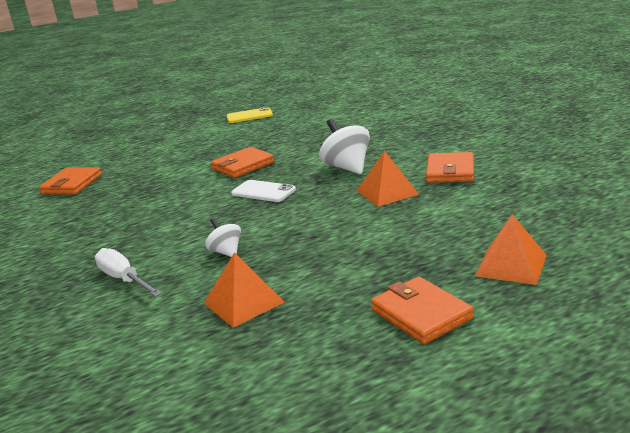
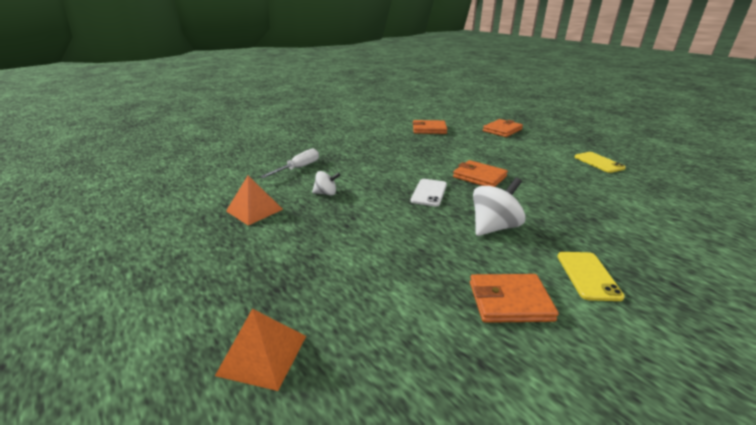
camera: 75 degrees right, 5 degrees up
white spinning top [205,218,241,257] -> white spinning top turned 45 degrees clockwise [312,171,340,196]
orange pyramid [357,151,419,207] -> none
orange wallet [371,276,474,344] -> orange wallet moved to [483,119,523,137]
none -> yellow phone [557,252,625,301]

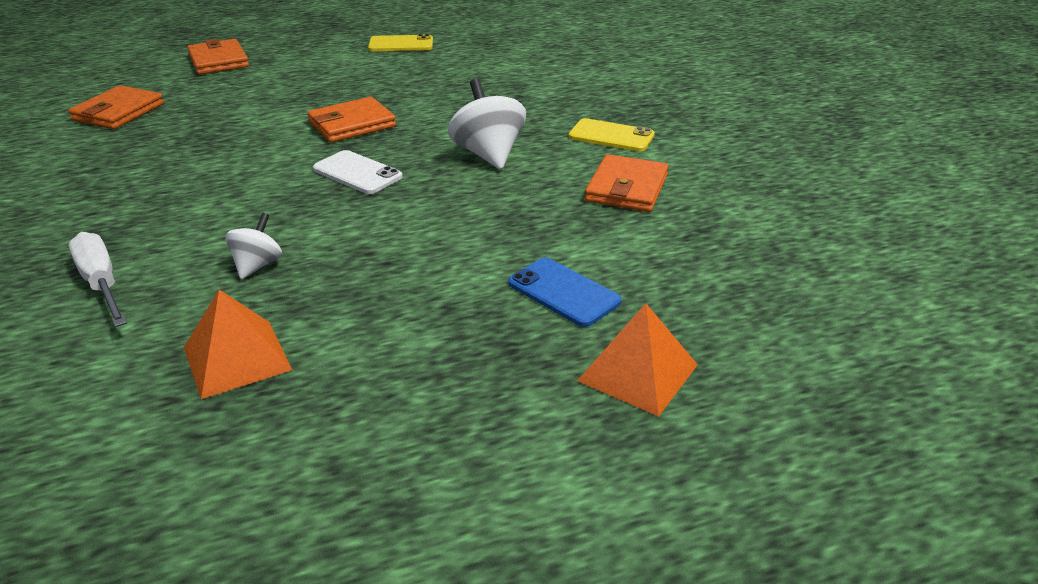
camera: 70 degrees left, 5 degrees up
none -> blue phone [508,258,621,327]

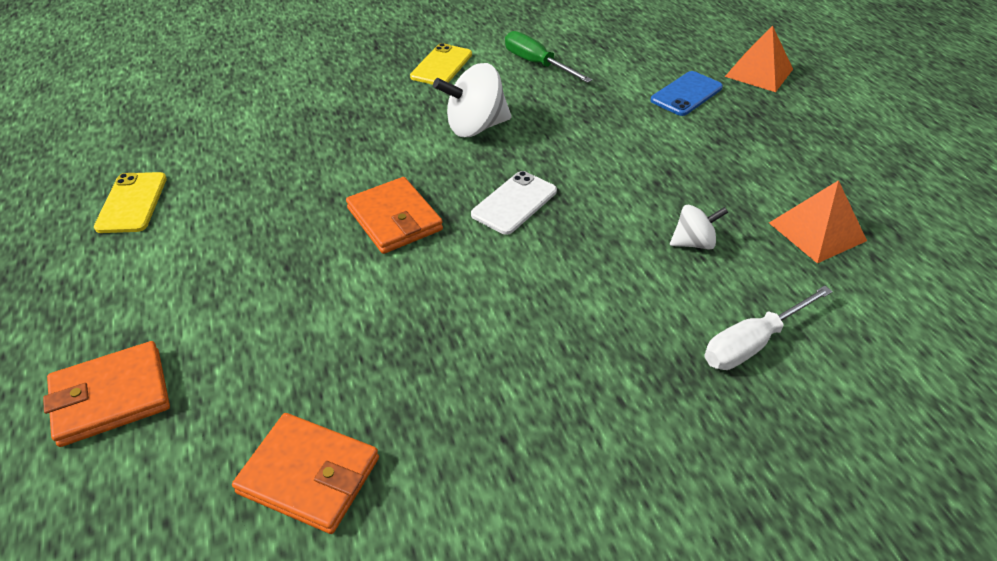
camera: 90 degrees left, 10 degrees up
white spinning top [225,213,282,279] -> white spinning top turned 150 degrees clockwise [670,205,728,250]
orange wallet [585,154,668,212] -> green screwdriver [505,31,592,83]

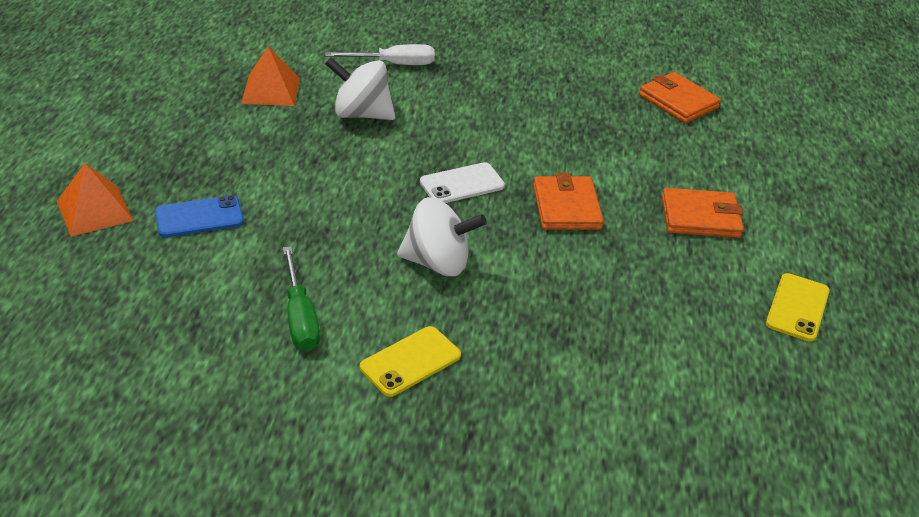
camera: 155 degrees left, 5 degrees down
orange wallet [43,341,170,447] -> orange wallet moved to [662,188,744,238]
white spinning top [670,205,728,250] -> white spinning top [325,57,395,120], size x1.75

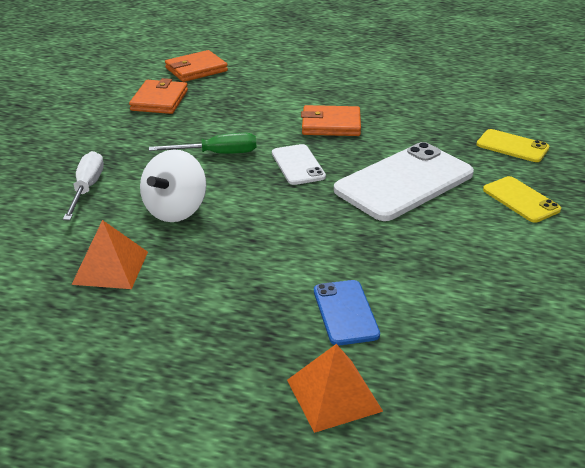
camera: 80 degrees left, 5 degrees down
green screwdriver [283,246,320,351] -> green screwdriver moved to [149,133,256,154]
white spinning top [397,197,487,276] -> white phone [334,142,474,221]
orange wallet [662,188,744,238] -> orange wallet moved to [129,78,188,114]
yellow phone [766,273,830,342] -> yellow phone moved to [476,129,549,162]

